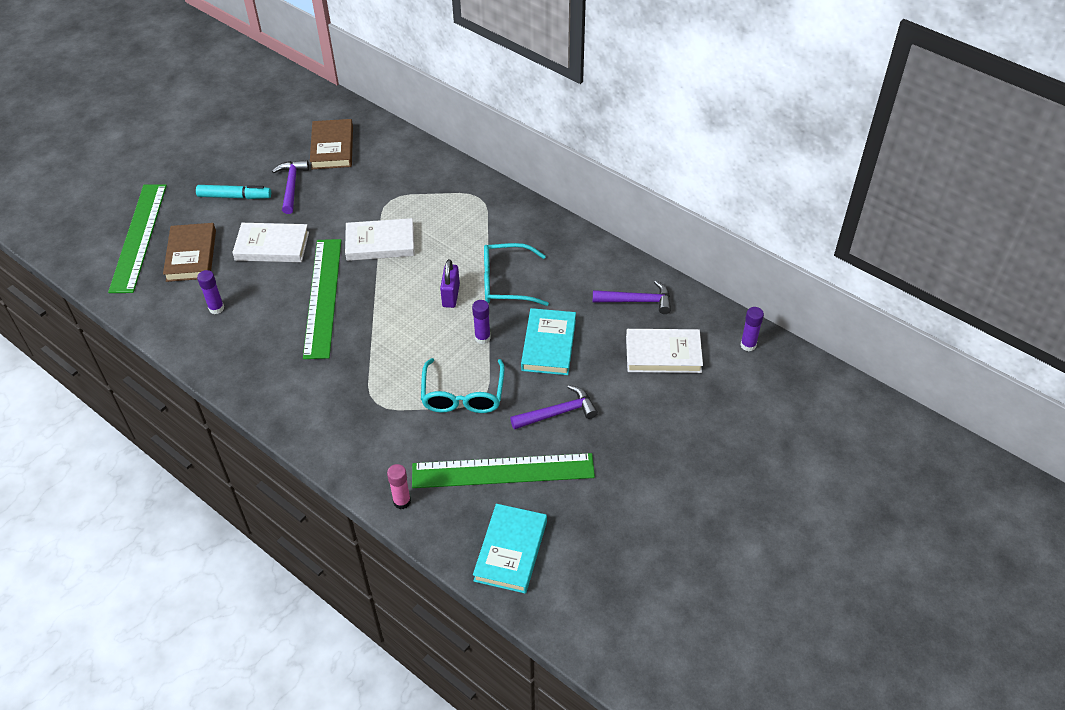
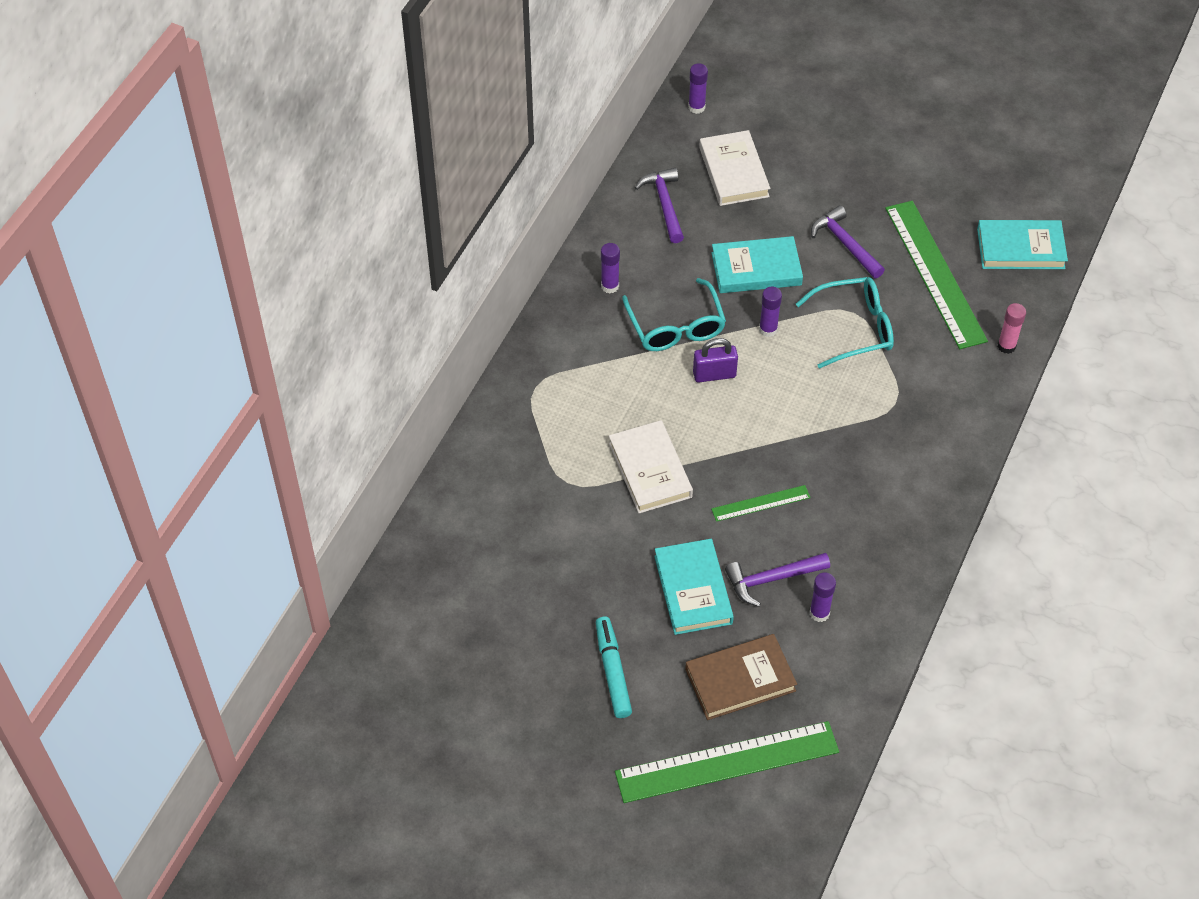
camera: 105 degrees left, 5 degrees up
white book [232,223,309,262] -> turquoise book [654,539,734,635]
purple hammer [272,160,309,214] -> purple hammer moved to [725,553,830,607]
green ruler [303,239,342,359] -> green ruler [711,485,810,522], size x0.48
brown book [310,119,353,169] -> none
none -> purple glue stick [601,243,620,293]

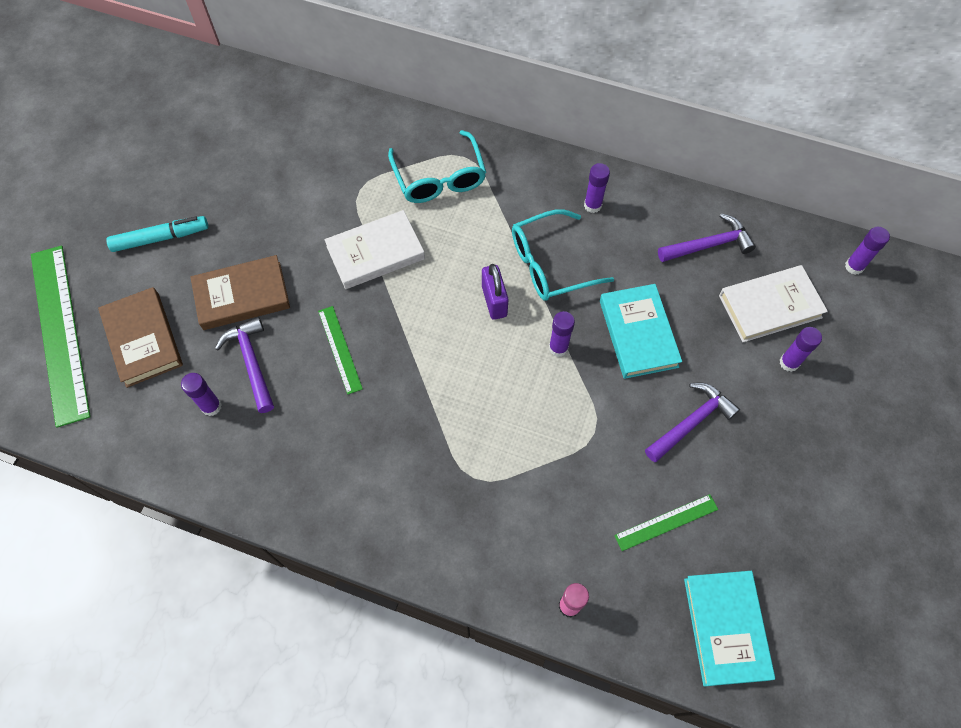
camera: 85 degrees right, 10 degrees up
turquoise book [654,539,734,635] -> brown book [190,255,290,330]
turquoise glasses [796,277,894,369] -> turquoise glasses moved to [388,130,486,203]
green ruler [885,201,988,349] -> green ruler [614,494,718,551], size x0.48
none -> purple glue stick [780,327,822,372]

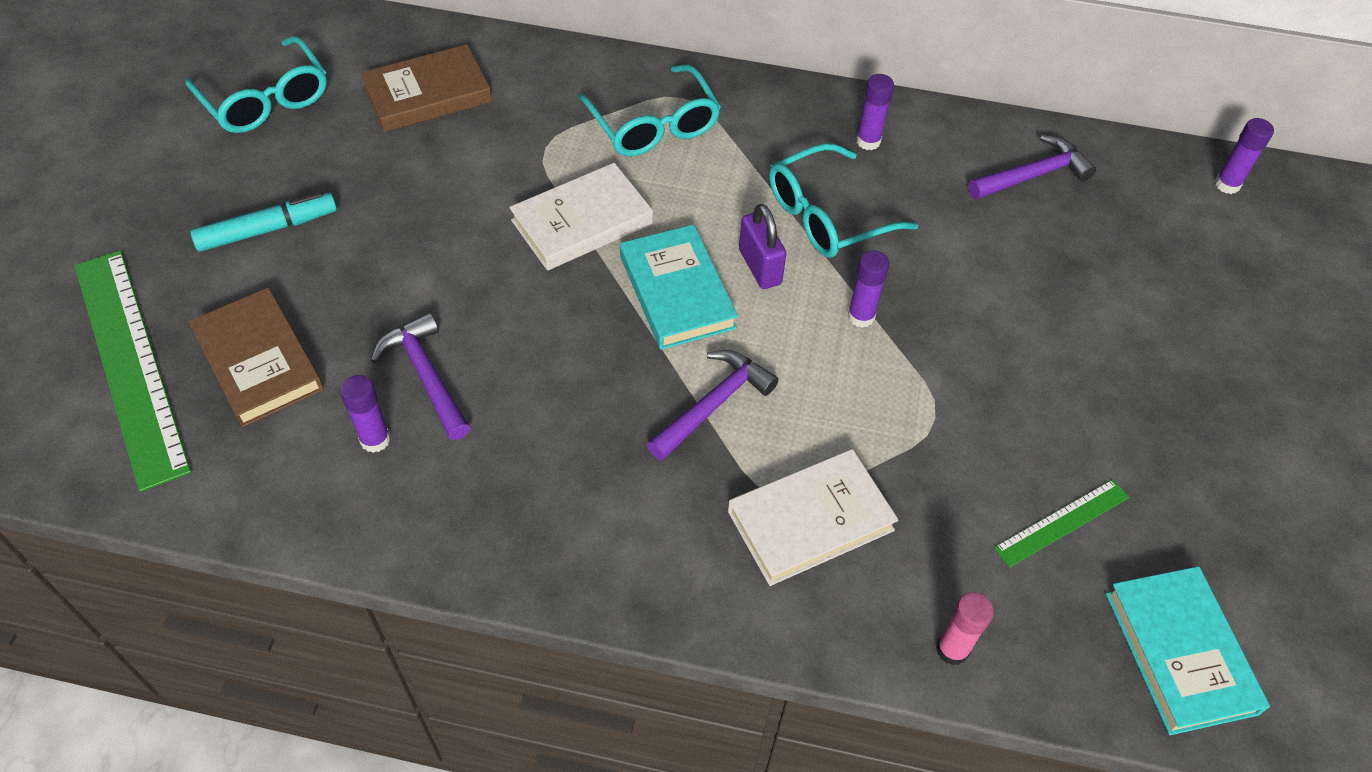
camera: 10 degrees left, 10 degrees down
brown book [190,255,290,330] -> brown book moved to [361,44,492,132]
green ruler [318,306,363,395] -> none
turquoise book [600,284,682,379] -> turquoise book moved to [620,224,738,350]
purple hammer [645,383,740,462] -> purple hammer moved to [647,350,779,461]
white book [719,265,828,342] -> white book moved to [728,449,899,586]
purple glue stick [780,327,822,372] -> none
none -> turquoise glasses [185,36,327,133]

